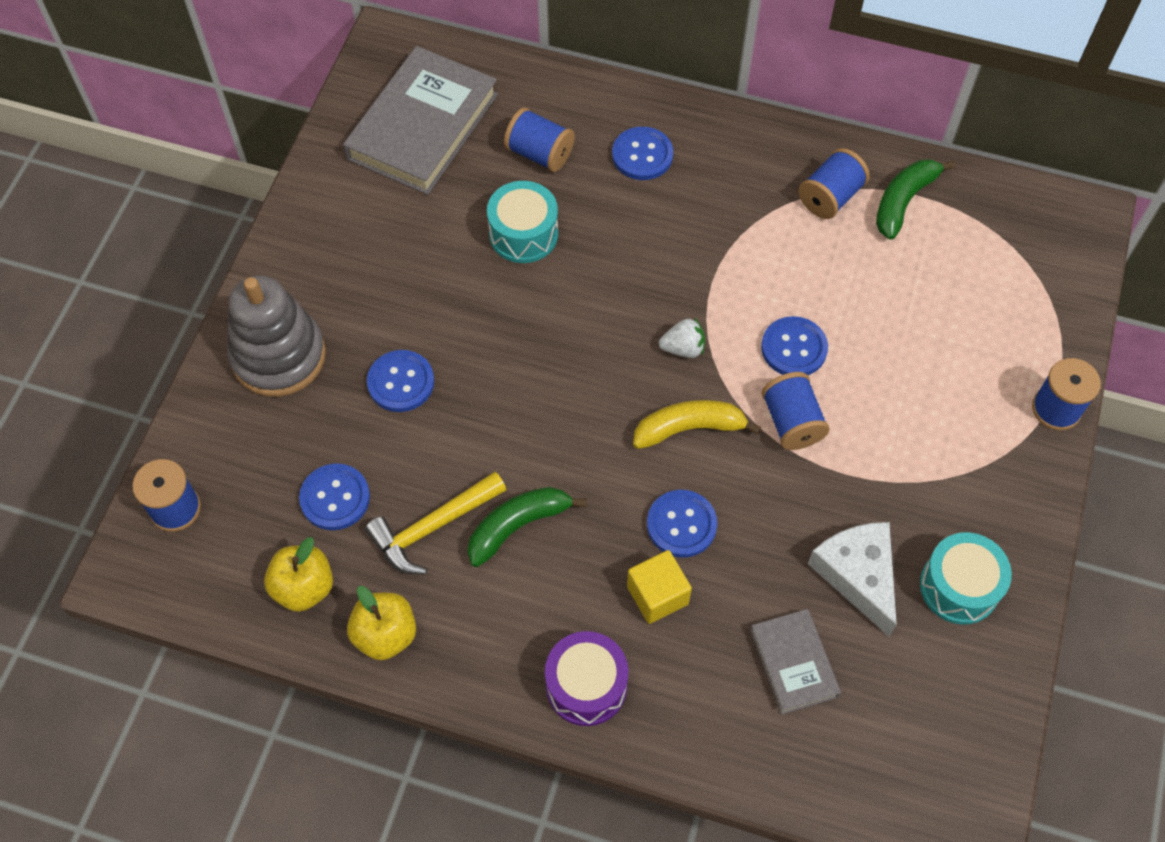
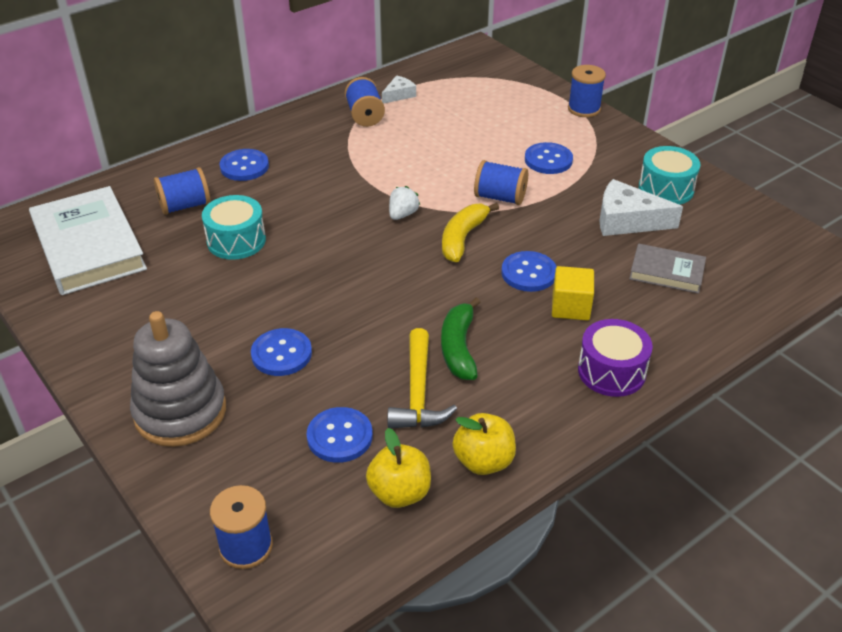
camera: 55 degrees left, 20 degrees down
grey book [343,46,498,195] -> white book [29,186,147,295]
blue button [761,316,828,375] -> blue button moved to [525,142,573,174]
green banana [876,159,955,240] -> white cheese [382,75,416,104]

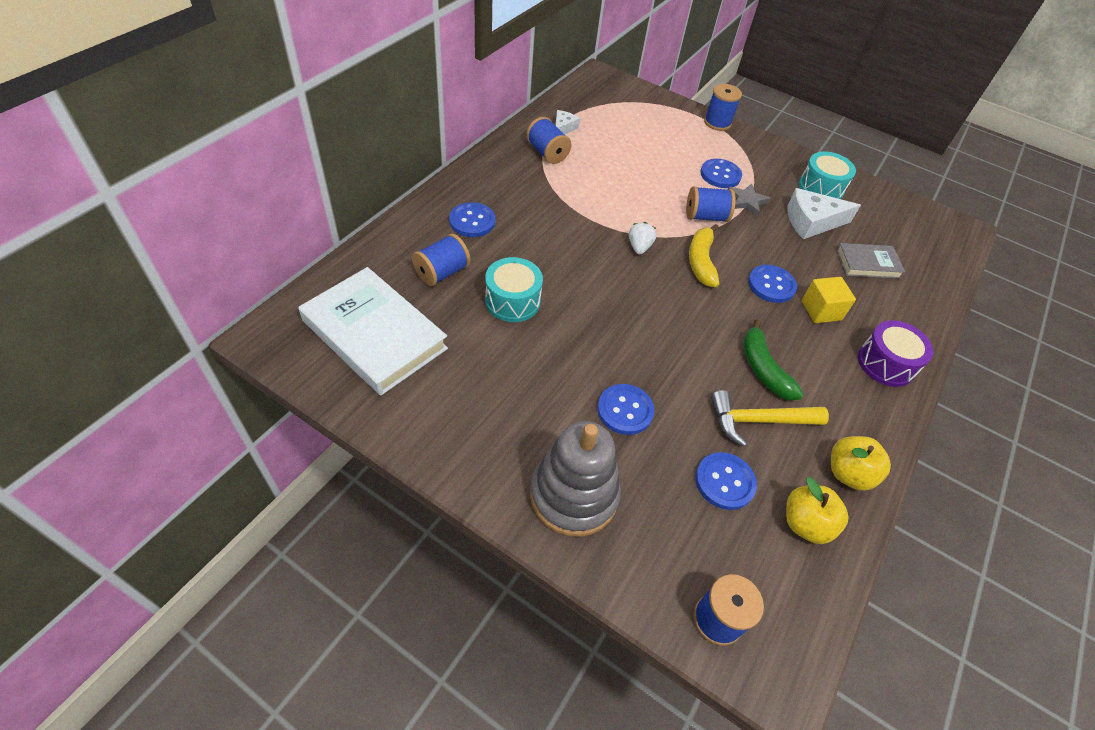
camera: 25 degrees left, 10 degrees up
yellow hammer [387,328,457,429] -> yellow hammer turned 105 degrees clockwise [711,390,829,446]
none -> grey star [728,183,771,216]

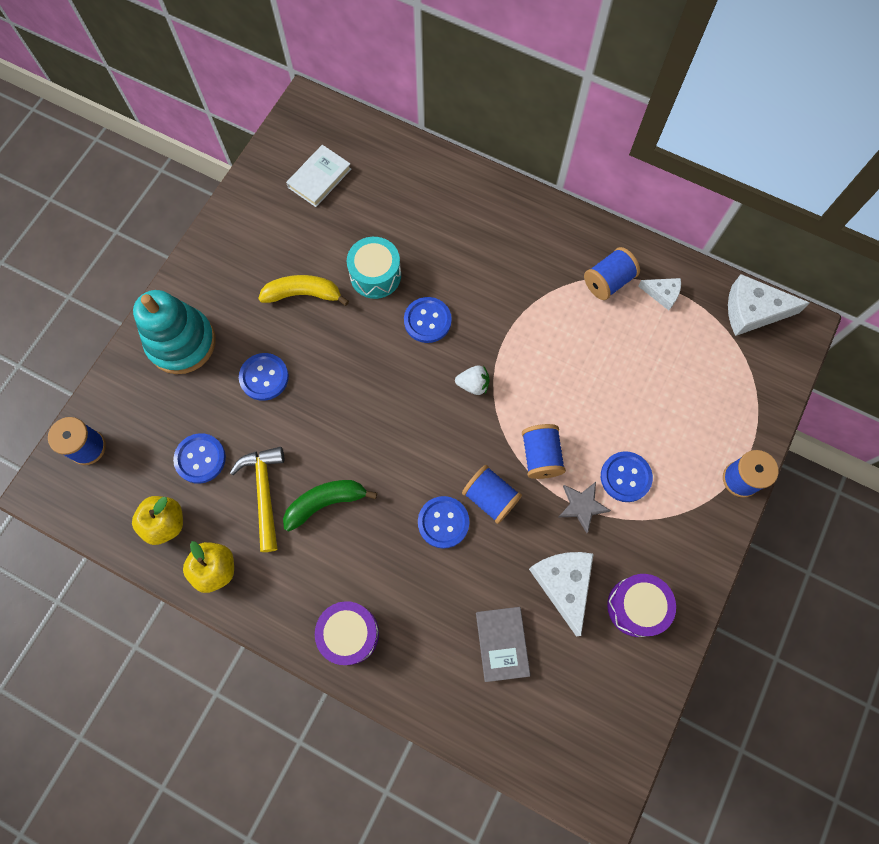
camera: 90 degrees right, 20 degrees up
white book [298,267,448,396] -> white book [286,145,351,207], size x0.53
blue spool [412,234,471,286] -> blue spool moved to [462,465,522,524]
blue button [449,202,495,237] -> blue button moved to [404,297,452,343]
grey stacking toy [530,421,621,537] -> turquoise stacking toy [133,290,216,374]
yellow banana [689,224,719,287] -> yellow banana moved to [258,275,349,306]
turquoise drum [799,151,856,199] -> purple drum [607,574,676,637]
yellow cube [802,277,856,323] -> none
none -> white cheese [728,274,810,336]

